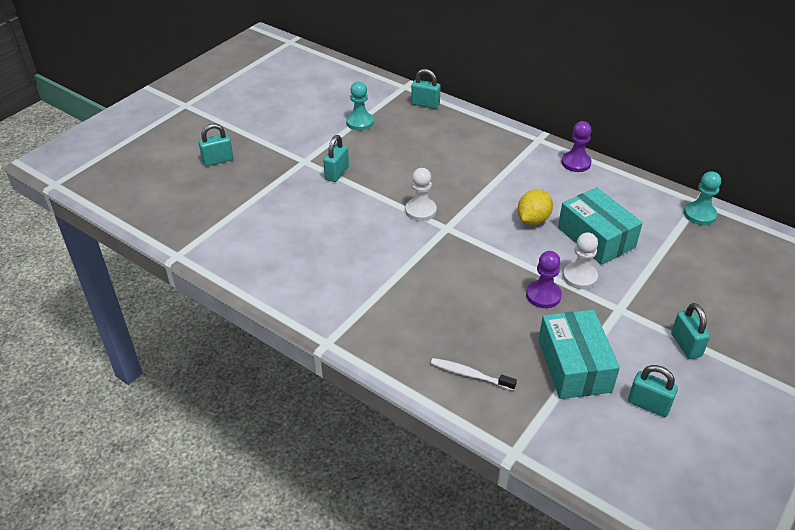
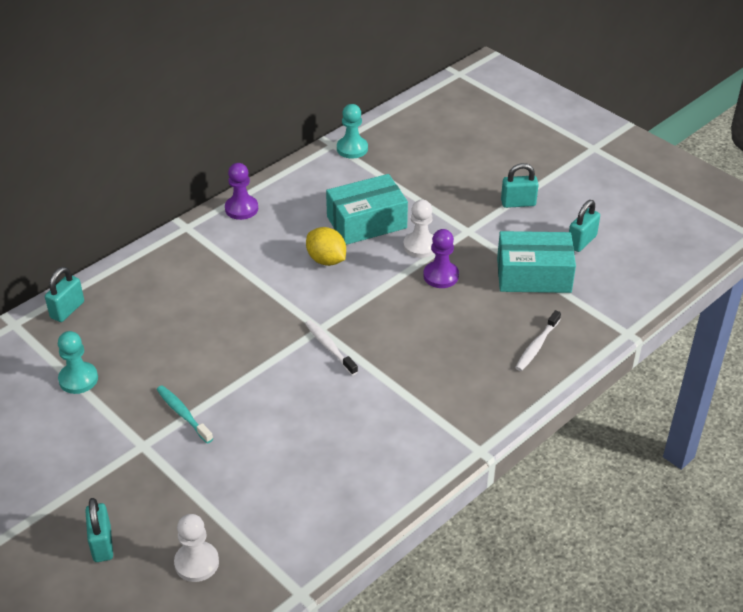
camera: 80 degrees left, 0 degrees up
turquoise padlock [323,135,349,182] -> turquoise toothbrush [157,385,213,443]
white pawn [405,168,437,221] -> white pawn moved to [174,514,219,582]
none -> white toothbrush [305,320,358,375]

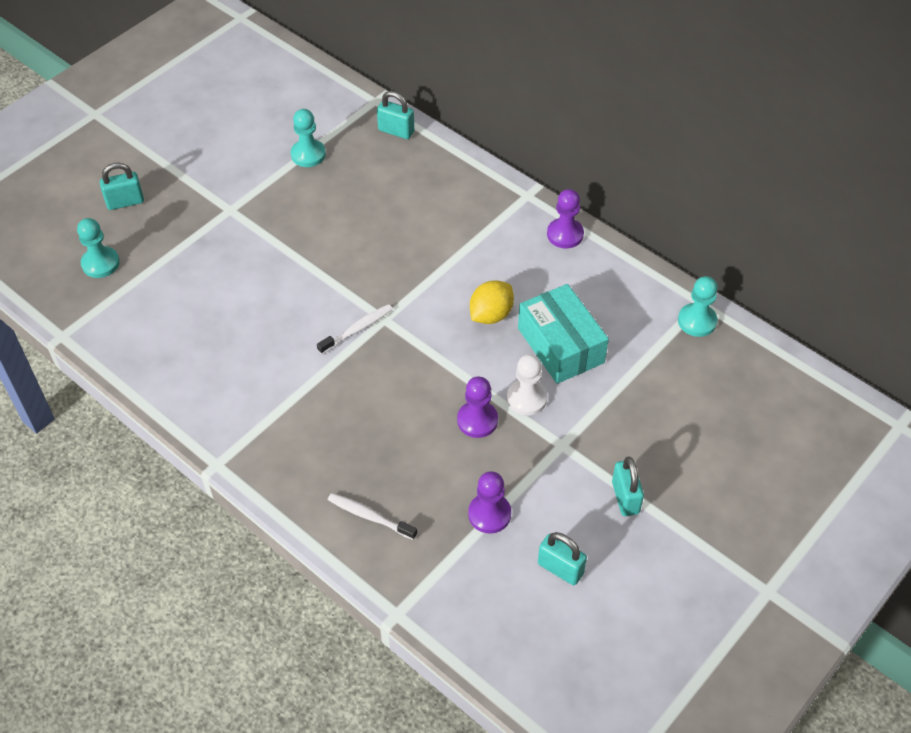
camera: 85 degrees right, 10 degrees up
turquoise toothbrush [157,385,213,443] -> none
white pawn [174,514,219,582] -> turquoise pawn [77,218,120,278]
turquoise box [497,231,576,293] -> purple pawn [468,471,511,534]

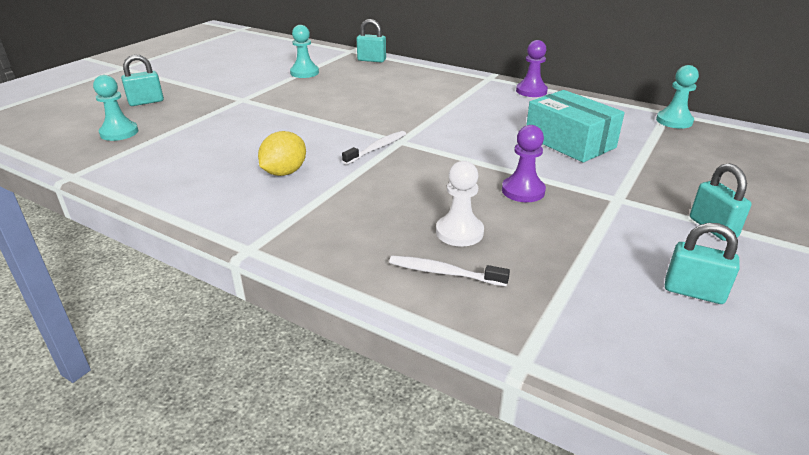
camera: 10 degrees left, 20 degrees down
purple pawn [468,471,511,534] -> none
yellow lemon [470,280,514,324] -> yellow lemon moved to [258,131,306,176]
white pawn [507,354,547,415] -> white pawn moved to [436,161,484,246]

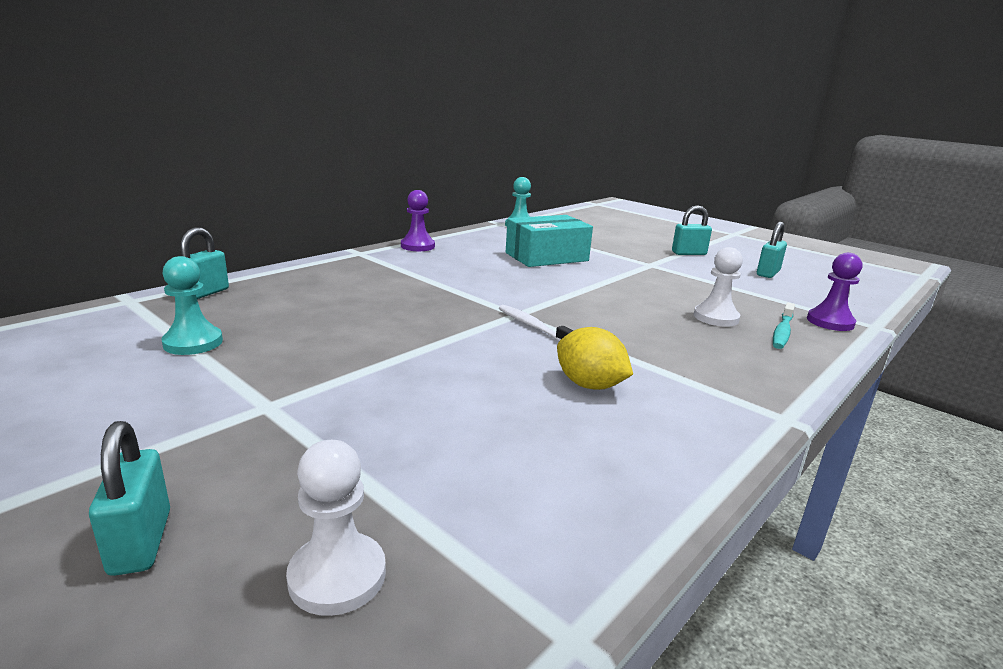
camera: 80 degrees left, 10 degrees down
turquoise pawn [93,75,138,141] -> white pawn [286,440,386,616]
white toothbrush [389,256,510,286] -> turquoise toothbrush [773,303,795,349]
purple pawn [502,125,546,202] -> purple pawn moved to [807,253,862,331]

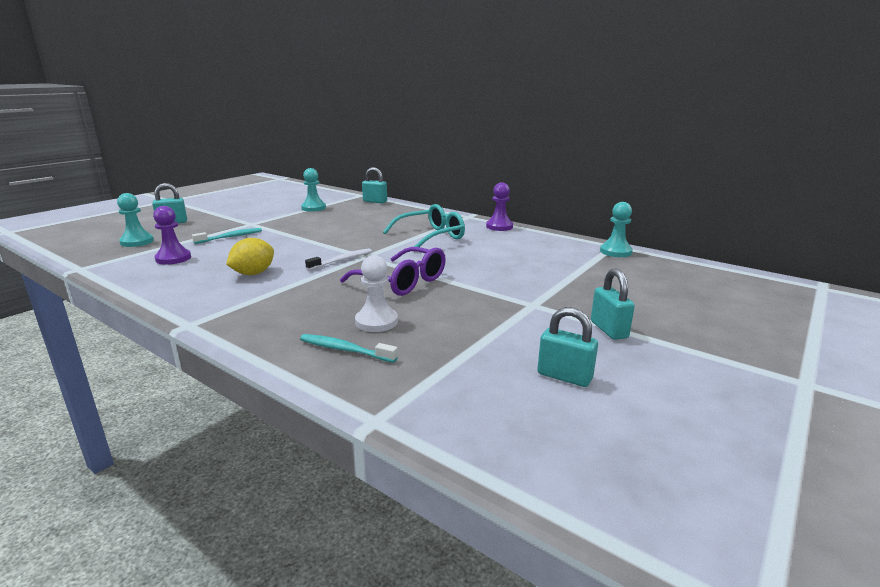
camera: 85 degrees right, 0 degrees up
white pawn [286,440,386,616] -> turquoise pawn [117,193,154,247]
turquoise box [506,215,593,267] -> none
purple pawn [807,253,862,331] -> purple pawn moved to [153,206,191,265]
none -> turquoise toothbrush [192,228,262,244]
none -> purple glasses [340,247,446,296]
none -> turquoise glasses [383,204,465,252]

